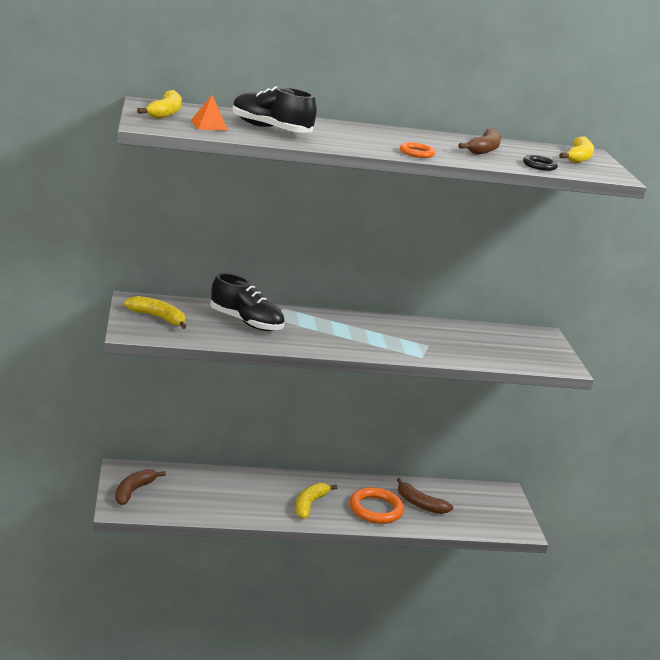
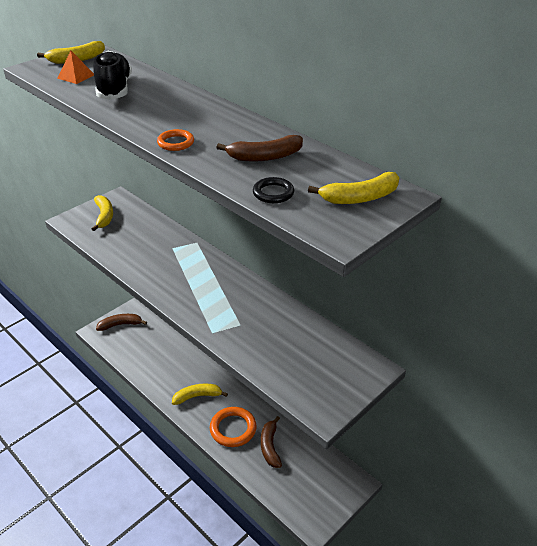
camera: 55 degrees right, 15 degrees up
black shoe [210,273,285,331] -> none

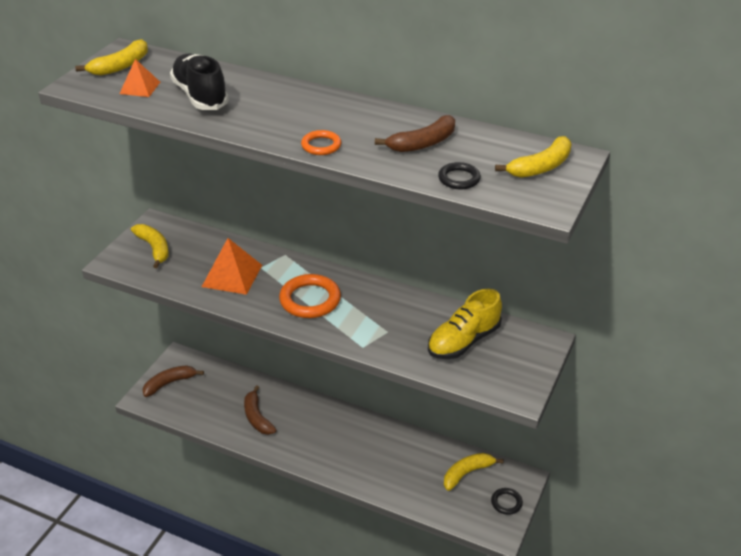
camera: 20 degrees left, 0 degrees up
yellow banana [172,384,228,405] -> yellow banana moved to [444,453,504,491]
orange ring [210,407,257,447] -> orange ring moved to [279,274,341,318]
brown banana [261,416,282,468] -> brown banana moved to [244,385,276,435]
none -> orange pyramid [202,238,262,295]
none -> yellow shoe [428,289,502,359]
none -> black ring [491,488,523,515]

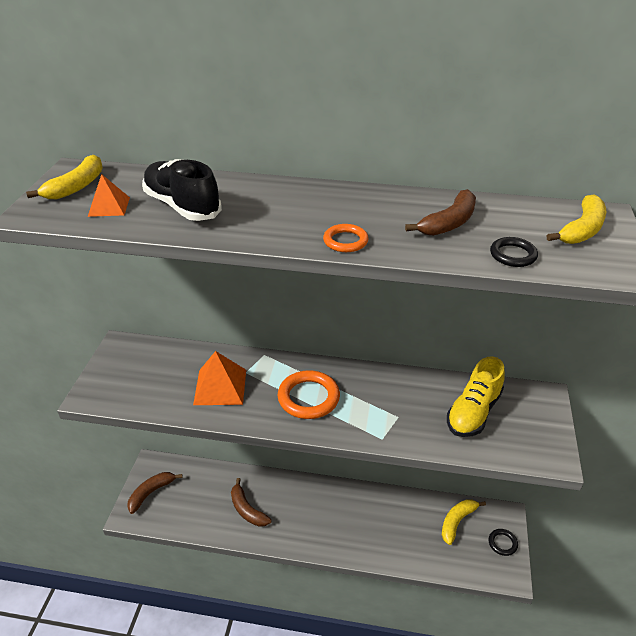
camera: 15 degrees left, 0 degrees up
yellow banana [131,224,169,268] -> none

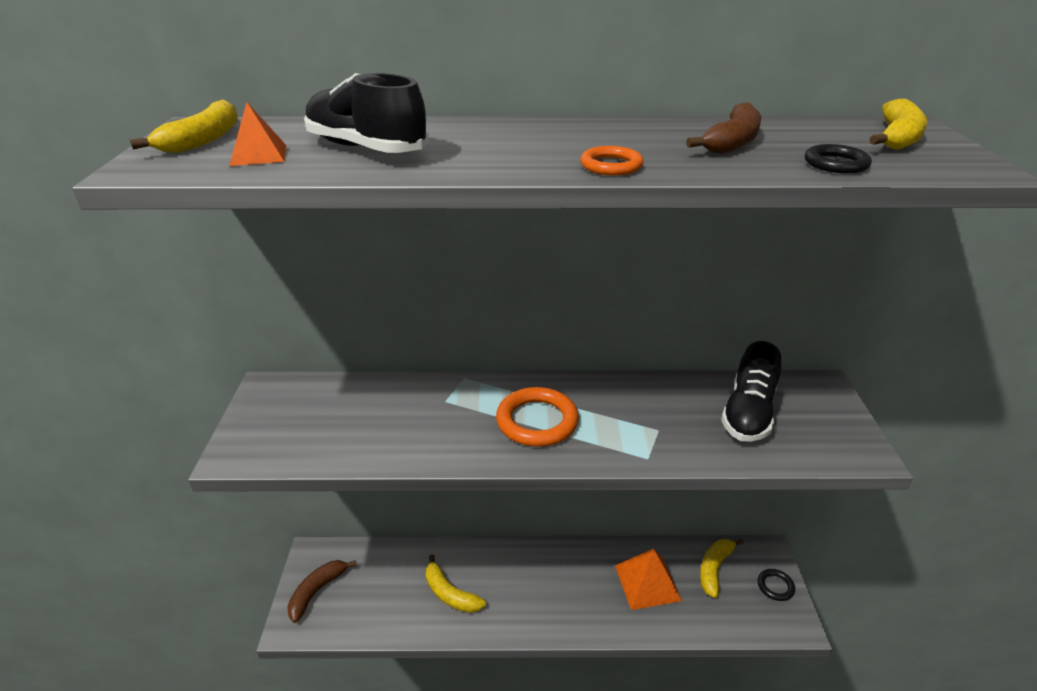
camera: 10 degrees left, 5 degrees down
orange pyramid [193,351,246,405] -> orange pyramid moved to [615,549,682,610]
brown banana [231,478,272,527] -> yellow banana [426,554,486,613]
yellow shoe [447,356,505,437] -> black shoe [721,341,781,442]

